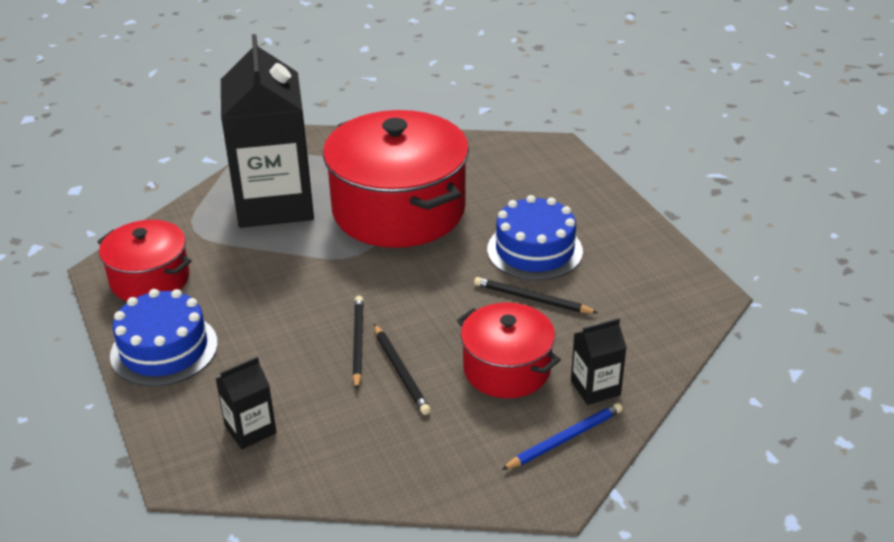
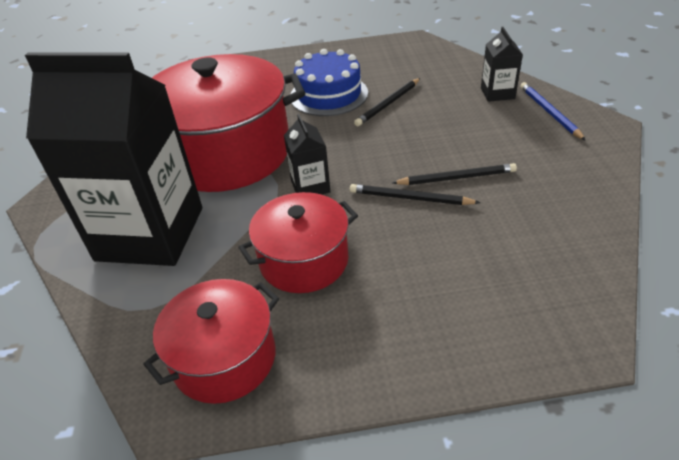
camera: 70 degrees left, 5 degrees up
blue cake [110,289,218,387] -> none
black carton [216,357,277,449] -> black carton moved to [284,114,330,194]
red pot [457,302,561,398] -> red pot moved to [238,192,358,293]

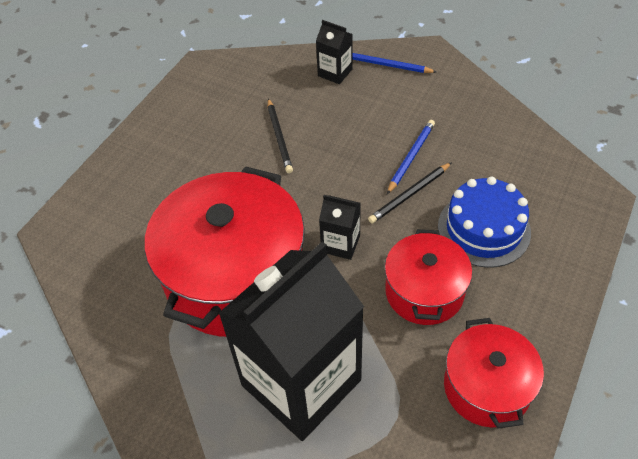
camera: 55 degrees left, 10 degrees up
blue cake [291,49,368,116] -> blue cake moved to [438,177,531,268]
black pencil [392,163,517,185] -> blue pencil [387,120,435,194]

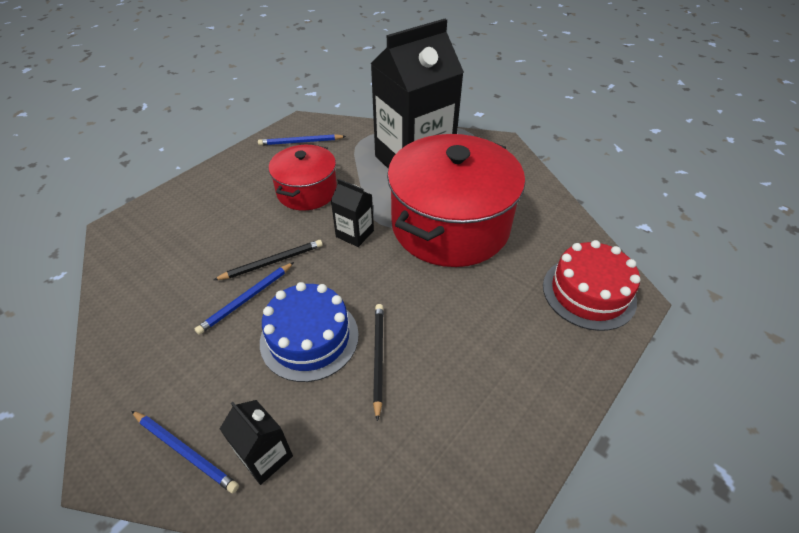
camera: 170 degrees left, 5 degrees down
blue cake [438,177,531,268] -> blue cake moved to [260,282,359,382]
red pot [444,318,544,429] -> blue pencil [258,134,346,146]
none -> red cake [543,240,641,331]

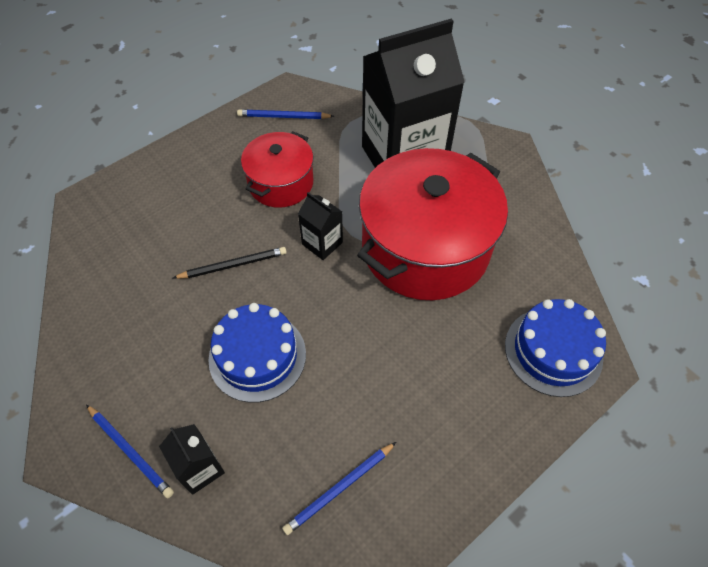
camera: 10 degrees right, 10 degrees up
blue pencil [195,262,294,335] -> blue pencil moved to [282,442,396,535]
black pencil [373,304,384,422] -> none
red cake [543,240,641,331] -> blue cake [505,299,606,397]

